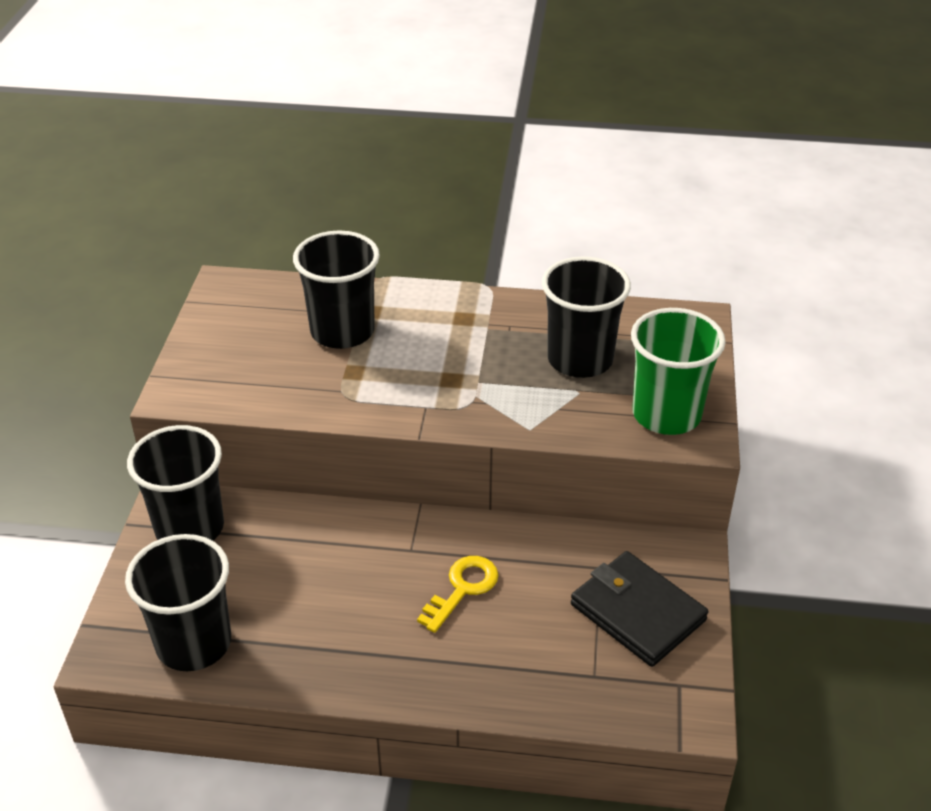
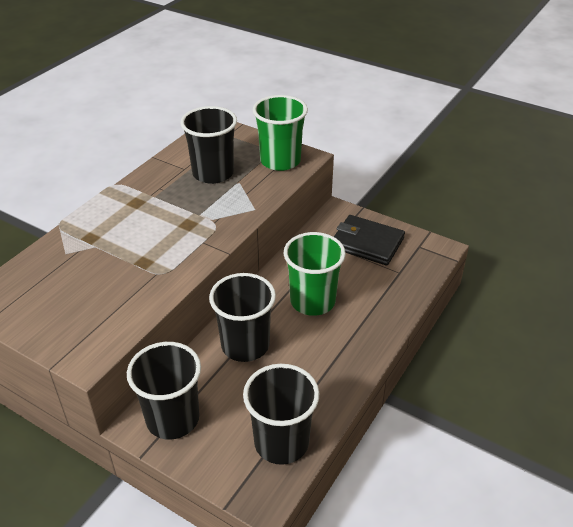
camera: 65 degrees left, 0 degrees up
black cup [293,230,380,349] -> black cup moved to [209,273,276,362]
yellow key [417,556,499,633] -> green cup [284,232,346,316]
black wallet [571,551,708,667] -> black wallet turned 45 degrees clockwise [334,215,405,266]

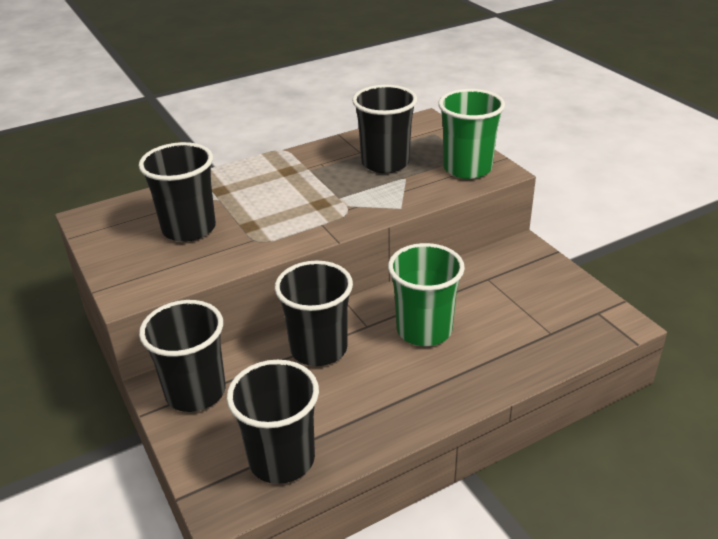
camera: 30 degrees right, 5 degrees down
black wallet [334,215,405,266] -> none
none -> black cup [139,142,216,242]

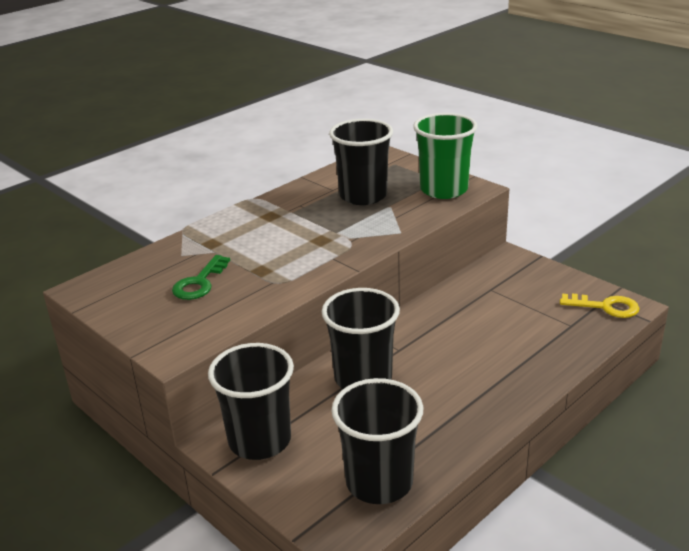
camera: 15 degrees left, 5 degrees down
black cup [139,142,216,242] -> green key [172,255,230,300]
green cup [388,243,465,346] -> none
none -> yellow key [560,293,640,318]

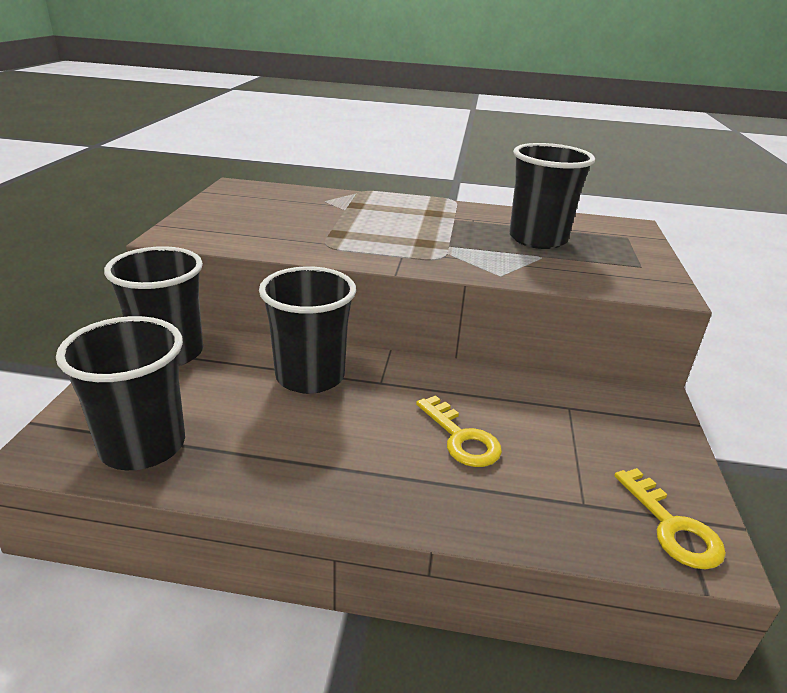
camera: 50 degrees right, 0 degrees up
green key [172,255,230,300] -> none
green cup [413,113,478,199] -> none
none -> yellow key [416,395,502,467]

